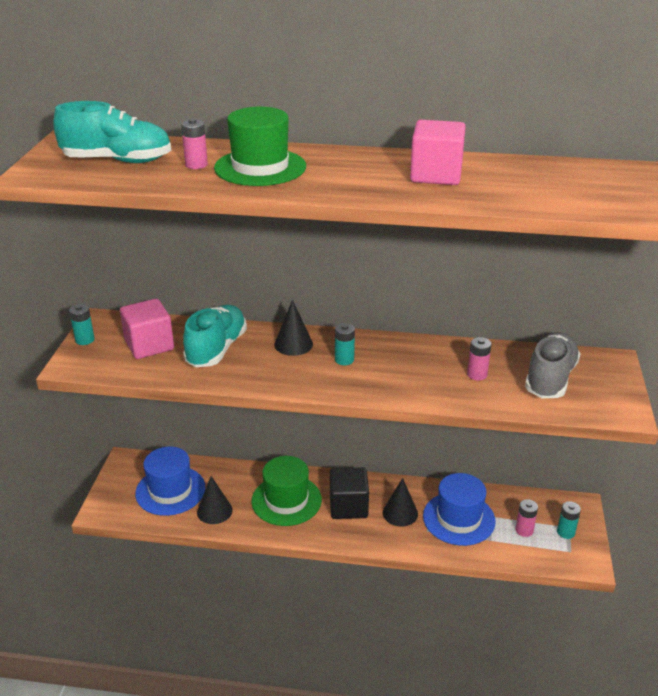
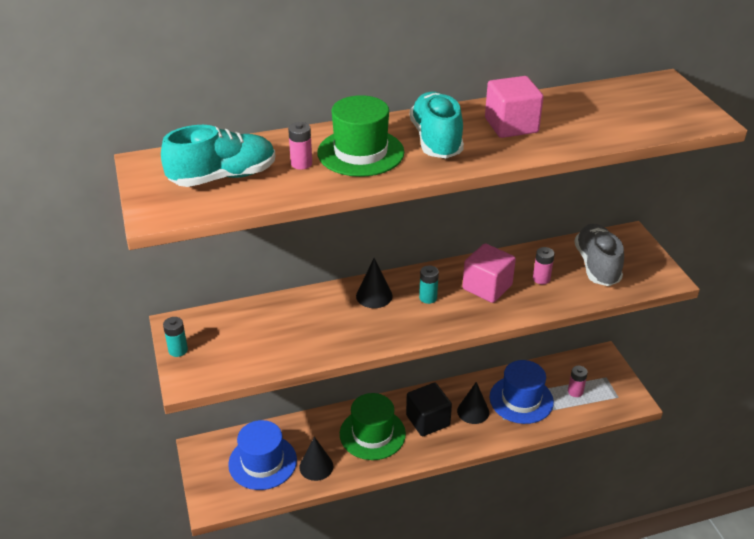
camera: 25 degrees left, 5 degrees up
pink cube [120,299,174,359] -> pink cube moved to [462,243,516,303]
turquoise shoe [183,305,247,367] -> turquoise shoe moved to [410,91,464,158]
turquoise battery [557,501,581,539] -> none

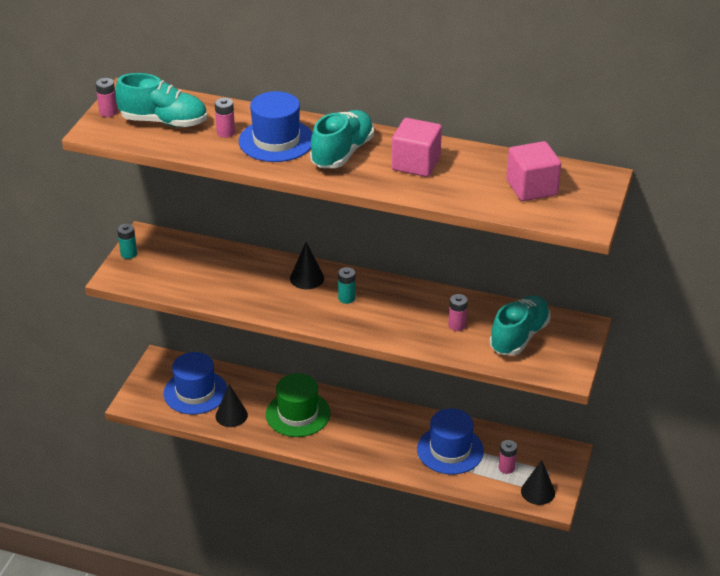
camera: 35 degrees right, 0 degrees up
green hat [317,95,404,177] -> blue hat [239,91,313,162]
black cube [406,383,452,436] -> none
black cone [457,382,489,424] -> black cone moved to [521,460,555,505]
pink cube [462,243,516,303] -> pink cube moved to [506,141,561,201]
grey shoe [574,223,624,286] -> turquoise shoe [489,295,551,356]
none -> pink battery [96,78,118,117]

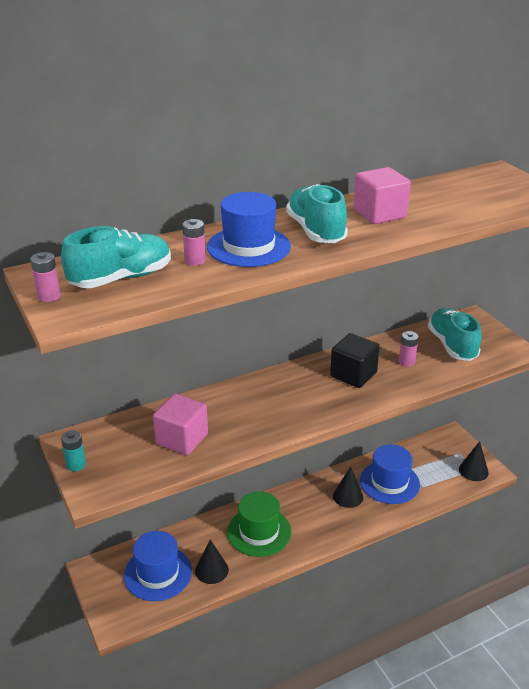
camera: 45 degrees left, 5 degrees down
black cone [290,242,324,289] -> black cone moved to [333,466,363,508]
turquoise battery [338,267,355,304] -> none
pink battery [499,440,517,474] -> none
pink cube [506,141,561,201] -> pink cube moved to [153,394,208,455]
none -> black cube [330,333,380,388]

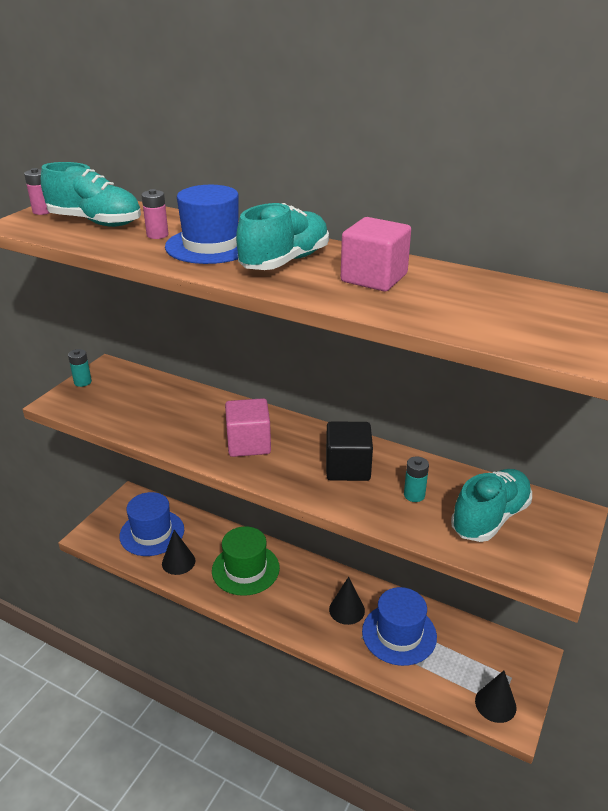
camera: 55 degrees right, 0 degrees up
pink cube [153,394,208,455] -> pink cube moved to [225,398,271,457]
pink battery [399,331,419,367] -> turquoise battery [404,456,429,502]

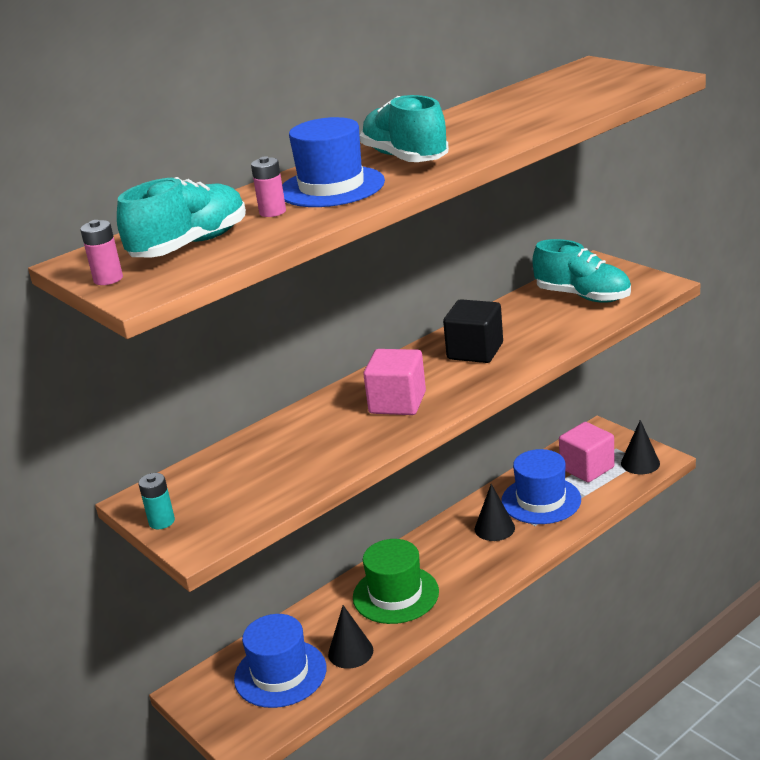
camera: 65 degrees left, 5 degrees down
pink cube [341,217,411,291] -> pink cube moved to [559,422,615,482]
turquoise battery [404,456,429,502] -> none
turquoise shoe [451,469,532,542] -> turquoise shoe turned 150 degrees clockwise [532,239,631,303]

